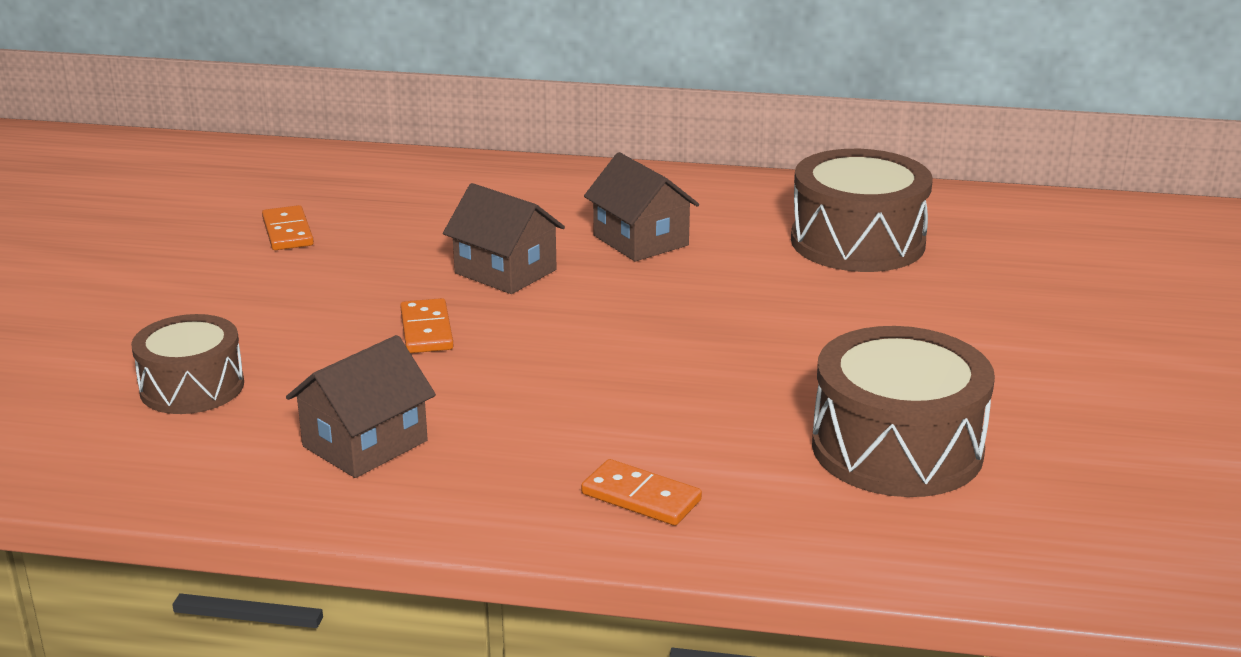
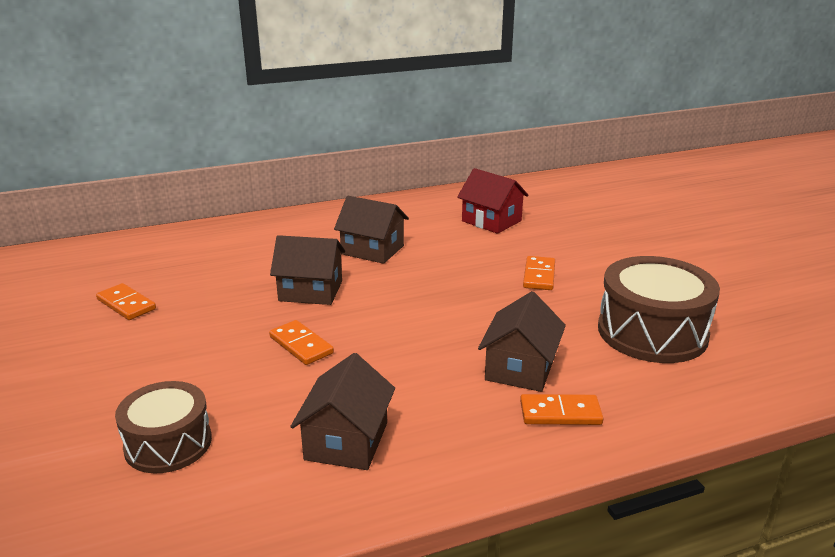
camera: 30 degrees left, 0 degrees up
brown drum [791,149,933,272] -> red house [457,168,529,234]
none -> brown house [478,291,566,392]
none -> orange domino [523,256,555,290]

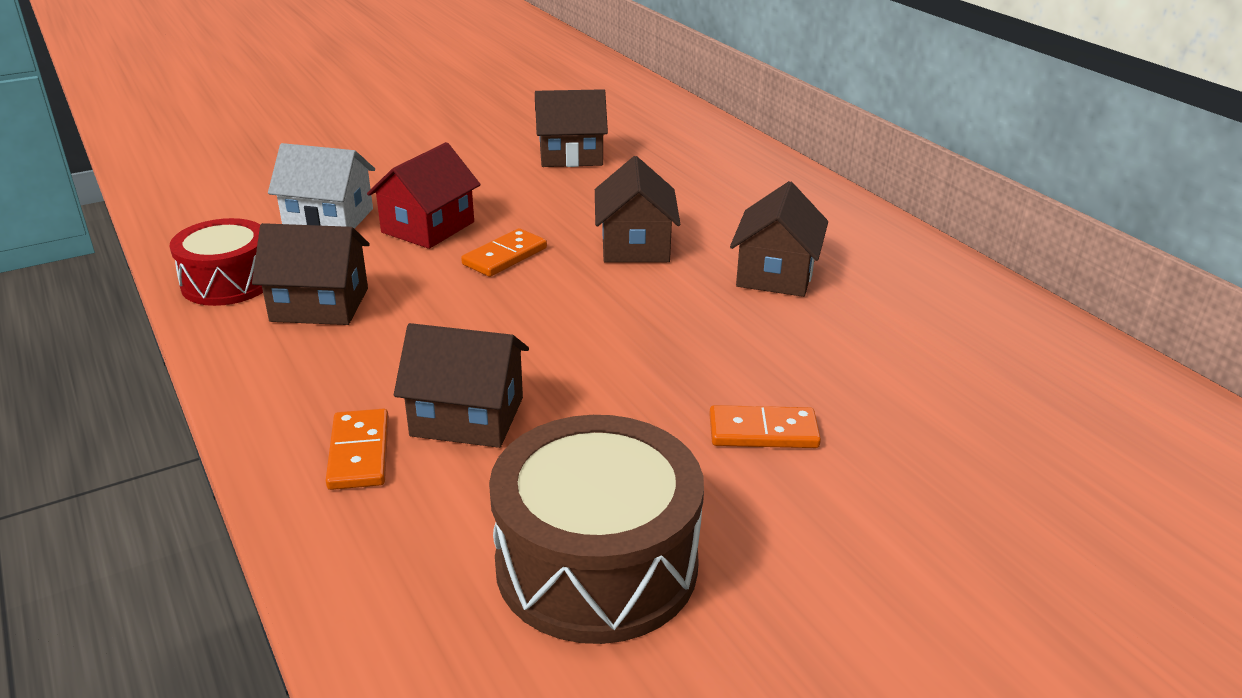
camera: 80 degrees right, 5 degrees up
orange domino [96,283,156,320] -> brown house [535,89,608,167]
brown drum [115,381,212,474] -> white house [268,143,375,229]
red house [457,168,529,234] -> red house moved to [367,142,481,249]
none -> red drum [169,218,263,306]

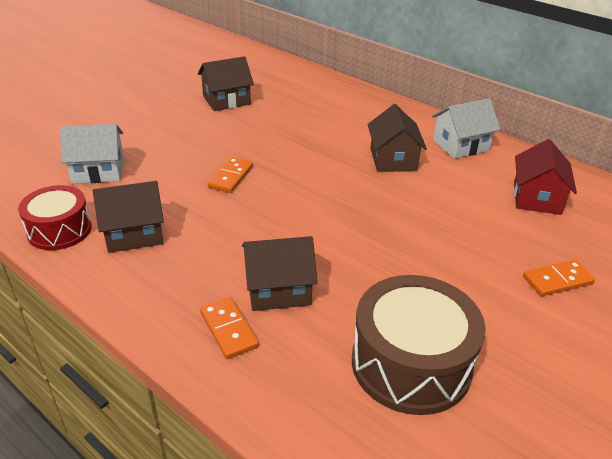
camera: 20 degrees left, 5 degrees up
red house [367,142,481,249] -> red house moved to [514,139,577,215]
brown house [595,156,681,263] -> none
orange domino [709,405,821,448] -> orange domino moved to [523,260,595,296]
none -> white house [432,98,501,159]

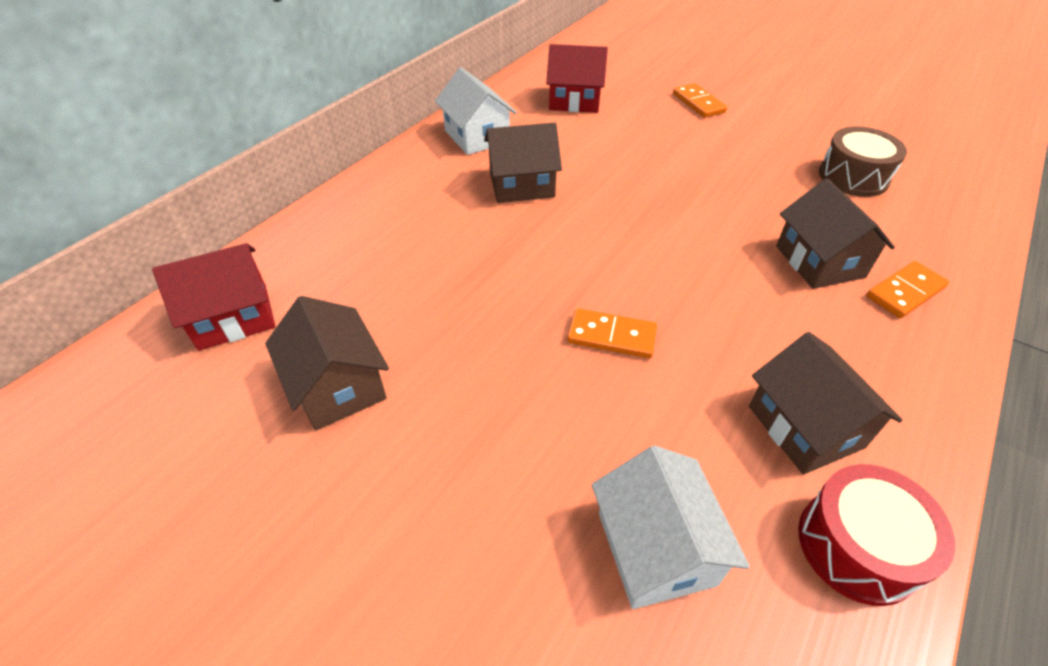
camera: 95 degrees left, 10 degrees up
brown drum [352,275,486,415] -> brown drum [819,127,907,197], size x0.64
none -> red house [152,243,276,351]

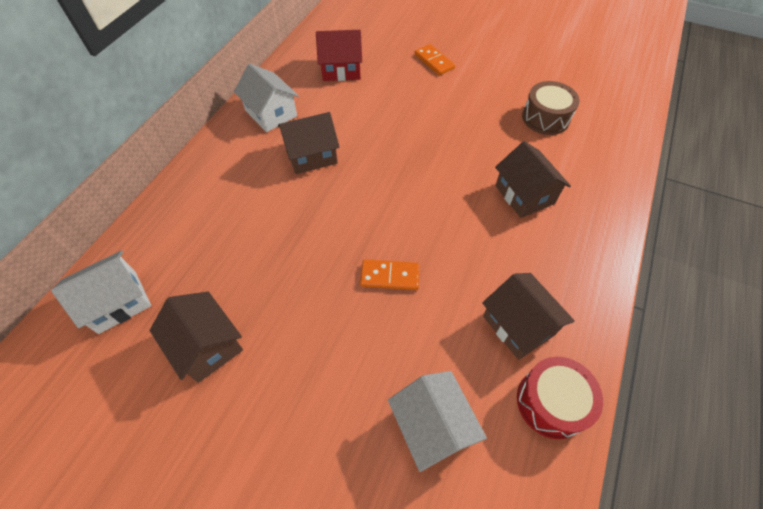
camera: 10 degrees left, 10 degrees up
red house [152,243,276,351] -> white house [51,250,151,334]
orange domino [867,261,949,318] -> none

